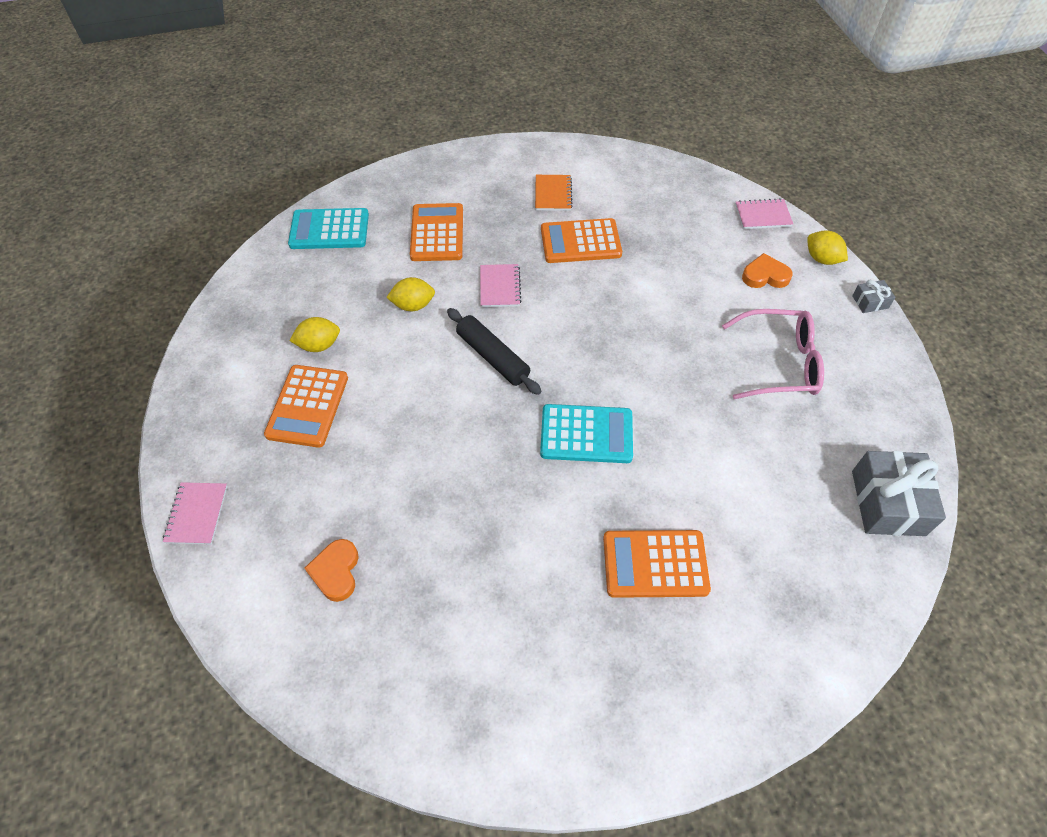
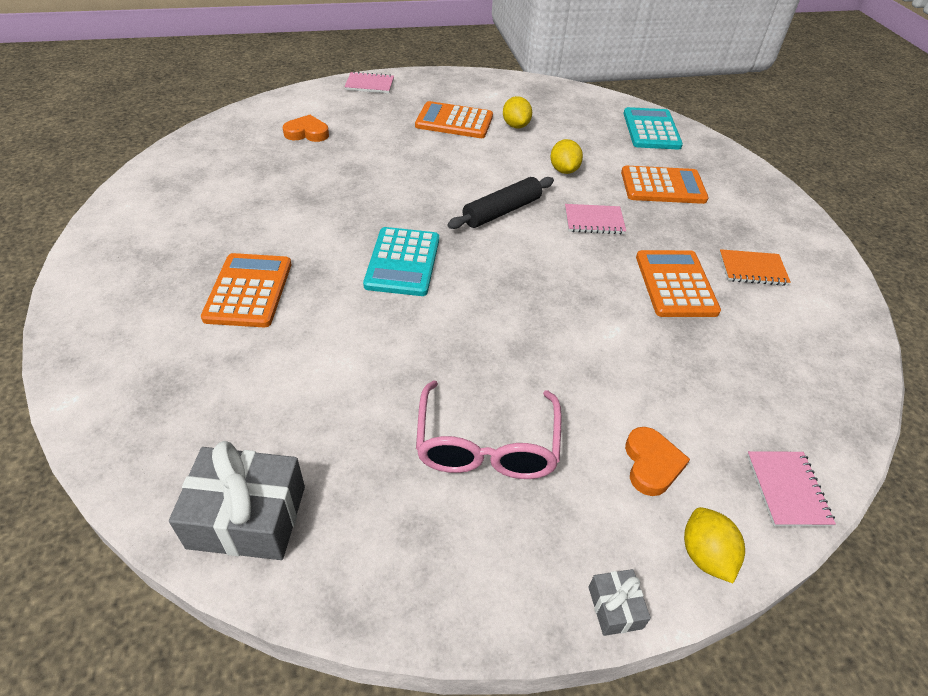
camera: 90 degrees right, 10 degrees down
yellow lemon [807,230,848,265] -> yellow lemon turned 60 degrees counterclockwise [684,507,745,583]

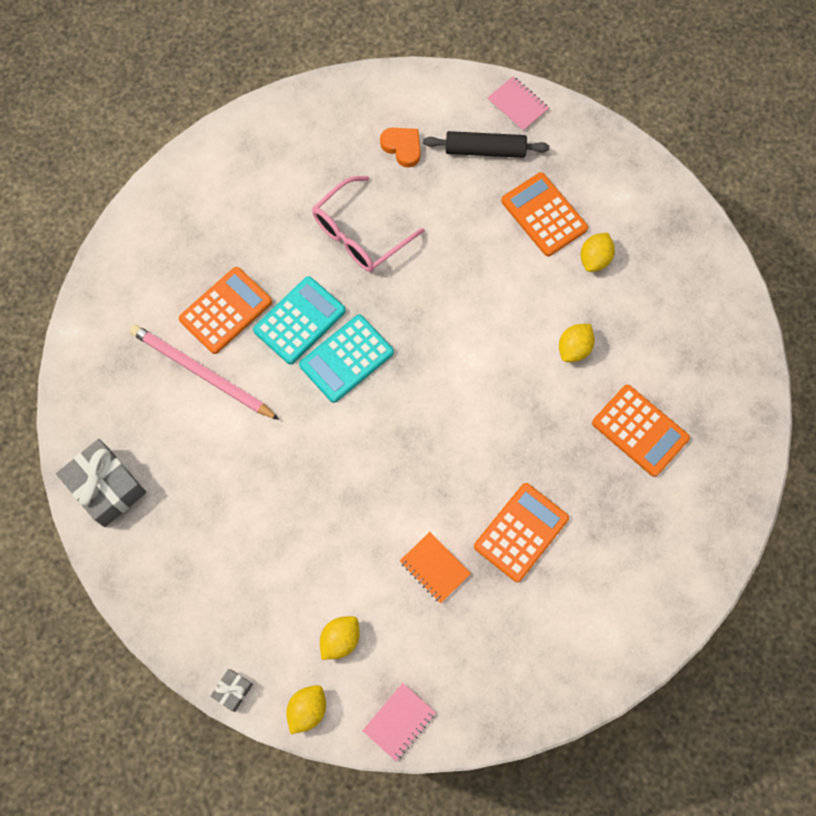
camera: 45 degrees right, 25 degrees up
pink glasses [416,380,562,479] -> pink glasses moved to [312,176,424,272]
black rolling pin [447,177,554,229] -> black rolling pin moved to [423,131,549,158]
pink notebook [565,204,626,234] -> none
turquoise calculator [623,107,683,149] -> turquoise calculator moved to [253,276,346,364]
orange heart [625,427,690,496] -> yellow lemon [320,616,360,660]
orange notebook [719,249,791,286] -> orange notebook moved to [400,532,471,603]
none -> pink pencil [130,324,280,420]

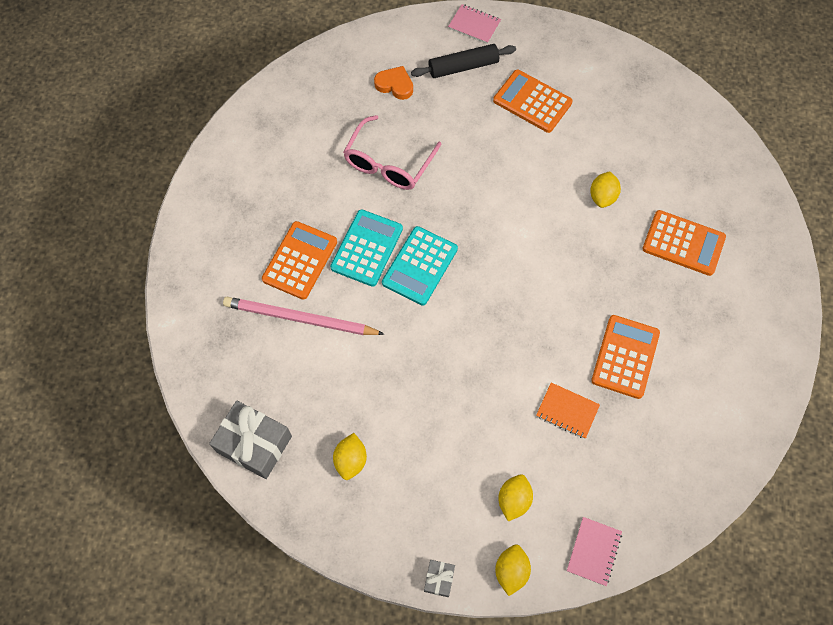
camera: 20 degrees left, 5 degrees down
yellow lemon [580,233,615,272] -> yellow lemon moved to [333,433,367,480]

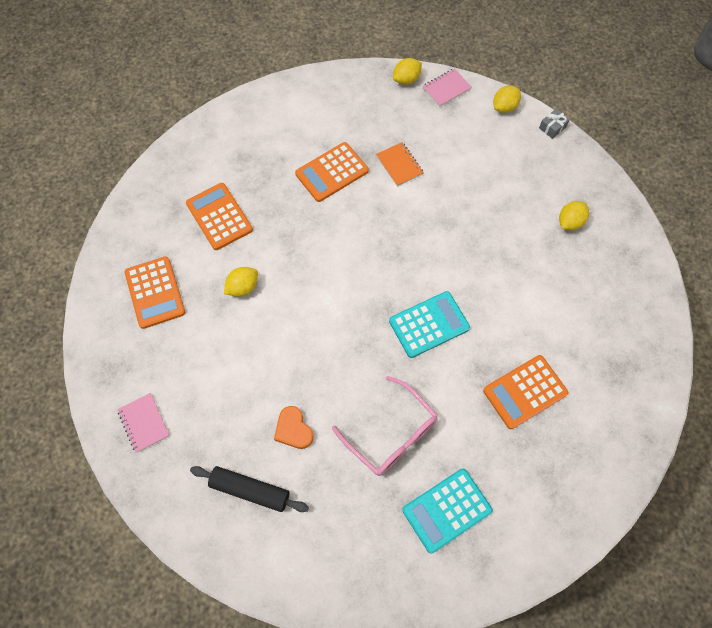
camera: 145 degrees left, 0 degrees up
grey gift [209,401,292,479] -> none
pink pencil [223,297,384,335] -> none
turquoise calculator [330,209,403,287] -> turquoise calculator moved to [402,468,493,553]
pink glasses [343,115,441,190] -> pink glasses turned 75 degrees clockwise [332,376,438,476]
orange heart [374,66,413,100] -> orange heart moved to [274,406,314,449]
pink notebook [448,4,501,44] -> pink notebook moved to [117,393,170,453]
orange calculator [493,70,573,133] -> orange calculator moved to [124,256,185,329]
yellow lemon [498,474,533,521] -> yellow lemon moved to [393,58,422,85]

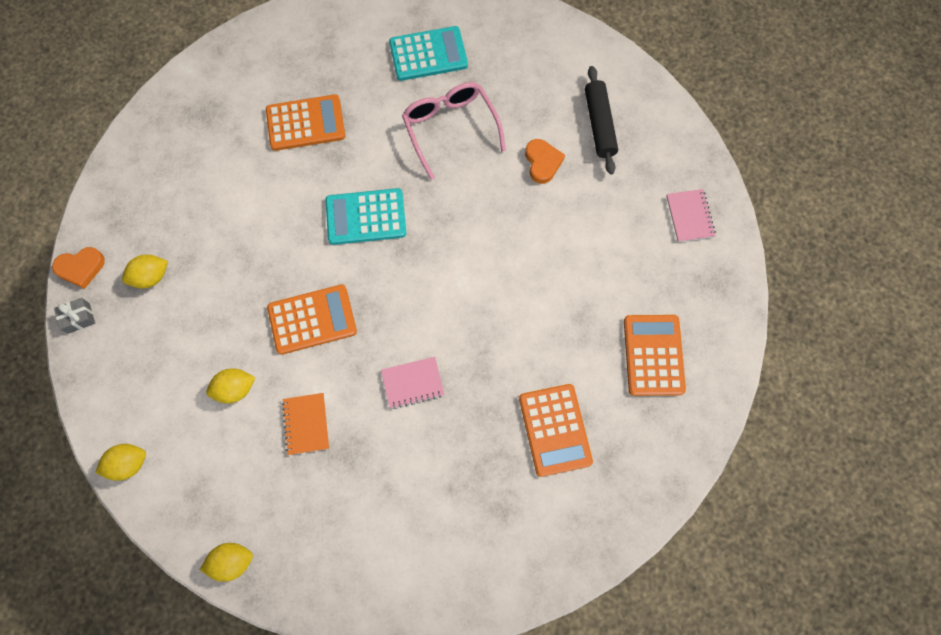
camera: 160 degrees left, 5 degrees up
black rolling pin [190,466,309,512] -> black rolling pin turned 45 degrees clockwise [585,66,618,175]
yellow lemon [224,267,258,297] -> yellow lemon moved to [206,368,255,403]
orange calculator [295,142,369,202] -> orange calculator moved to [267,284,357,355]
pink notebook [423,68,472,107] -> pink notebook moved to [381,357,444,409]
grey gift [539,109,570,139] -> grey gift moved to [54,298,95,334]
none -> orange heart [52,247,105,289]

